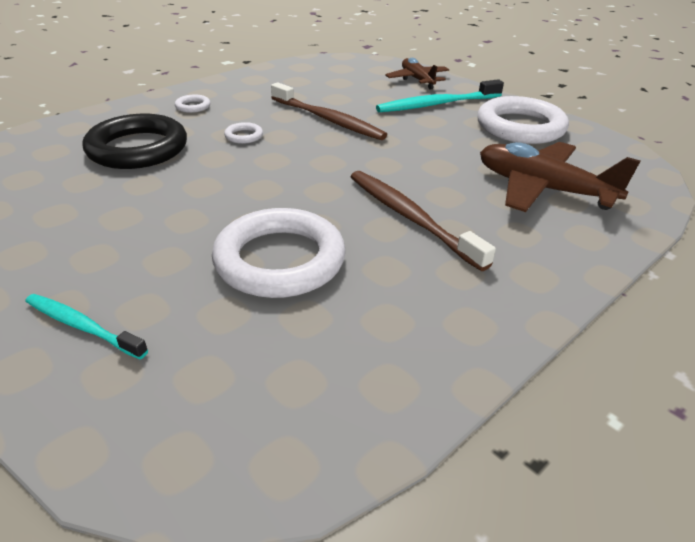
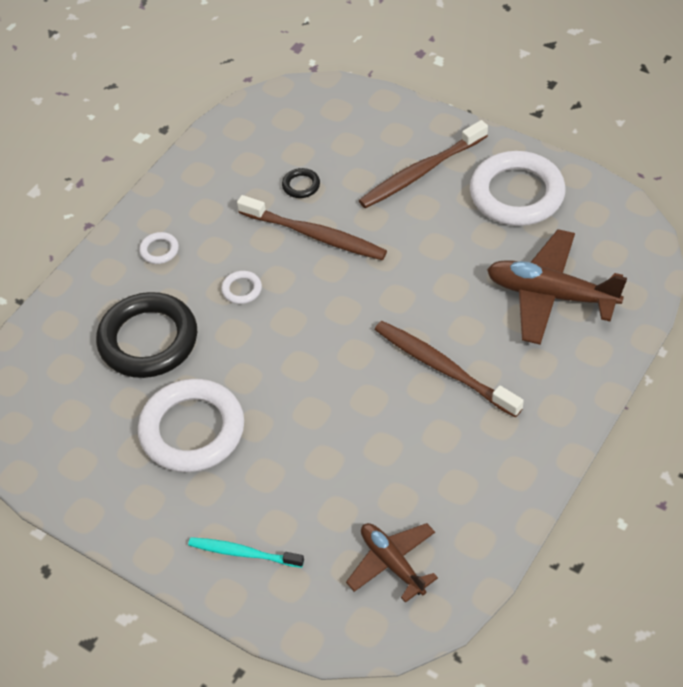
camera: 10 degrees left, 15 degrees up
white ring [212,208,346,298] -> white ring moved to [138,379,244,472]
turquoise toothbrush [376,79,504,112] -> brown toothbrush [359,120,488,208]
brown plane [385,58,449,90] -> brown plane moved to [346,523,438,603]
none -> black ring [282,168,320,198]

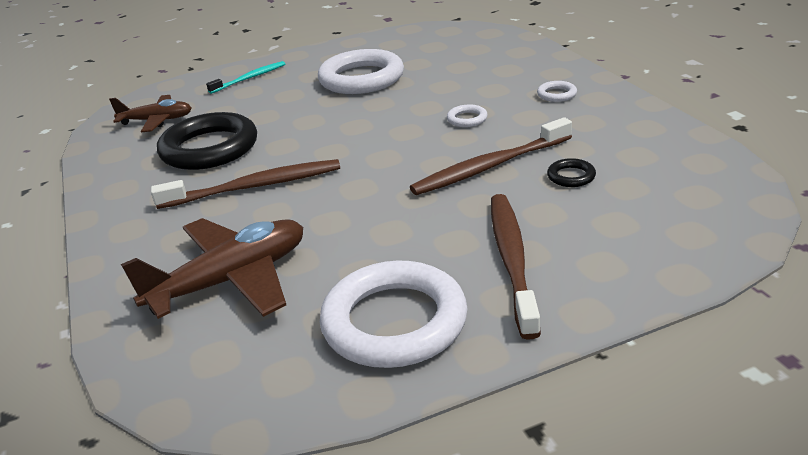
camera: 125 degrees right, 20 degrees down
black ring [96,292,197,378] -> black ring moved to [157,112,257,170]

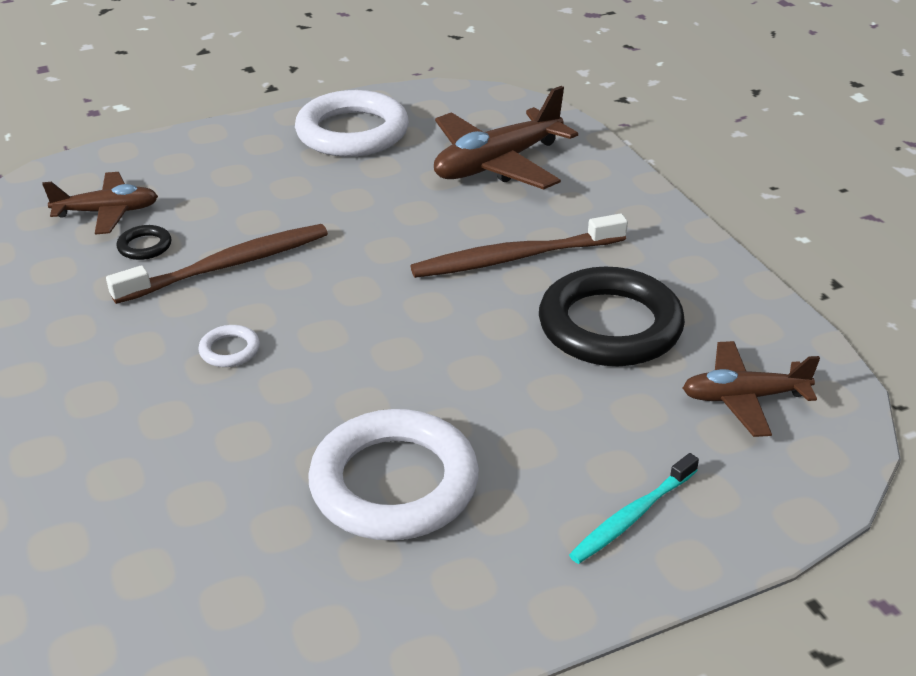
camera: 175 degrees right, 5 degrees up
brown toothbrush [491,194,541,340] -> none
white ring [537,81,577,102] -> none
none -> brown plane [42,172,158,235]

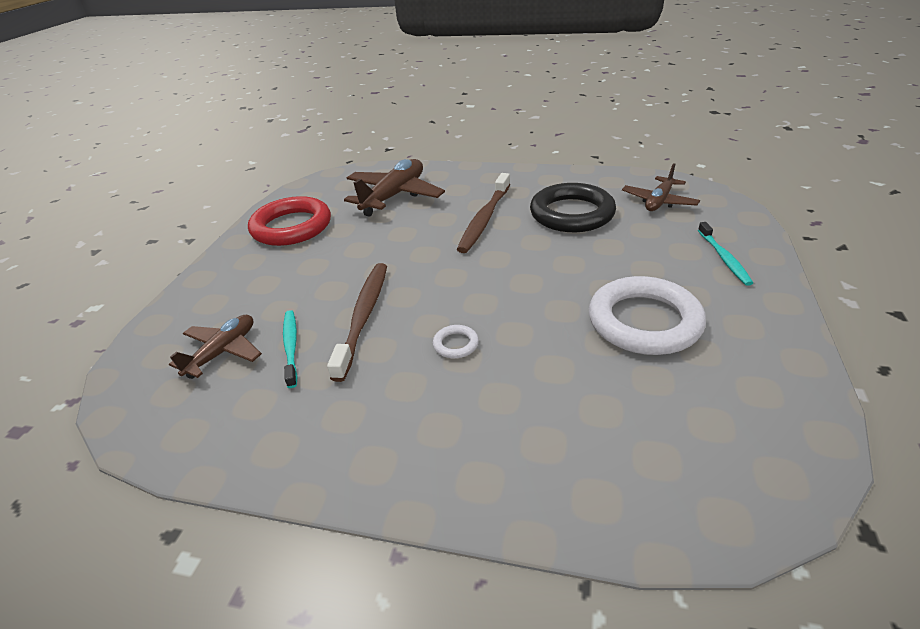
camera: 50 degrees left, 0 degrees up
black ring [117,225,171,260] -> turquoise toothbrush [283,310,297,388]
white ring [295,90,409,157] -> red ring [248,196,331,246]
brown plane [434,86,578,190] -> brown plane turned 150 degrees counterclockwise [344,159,445,217]

